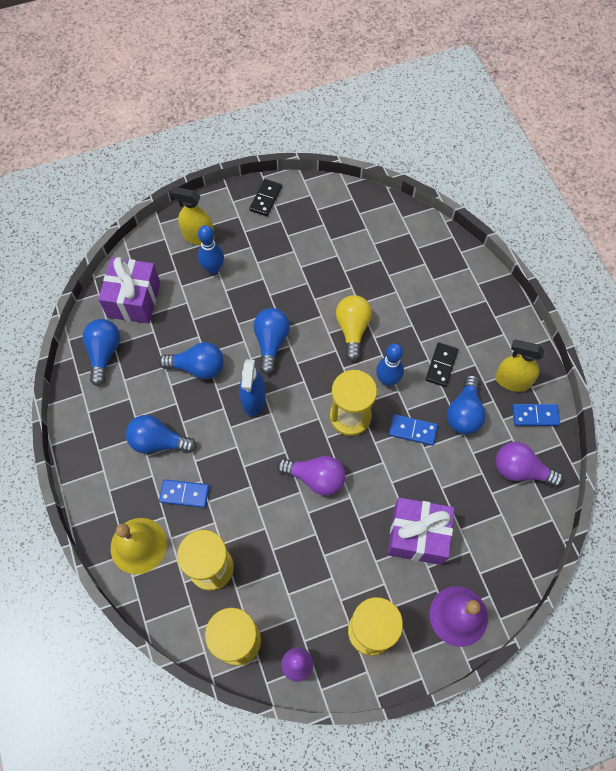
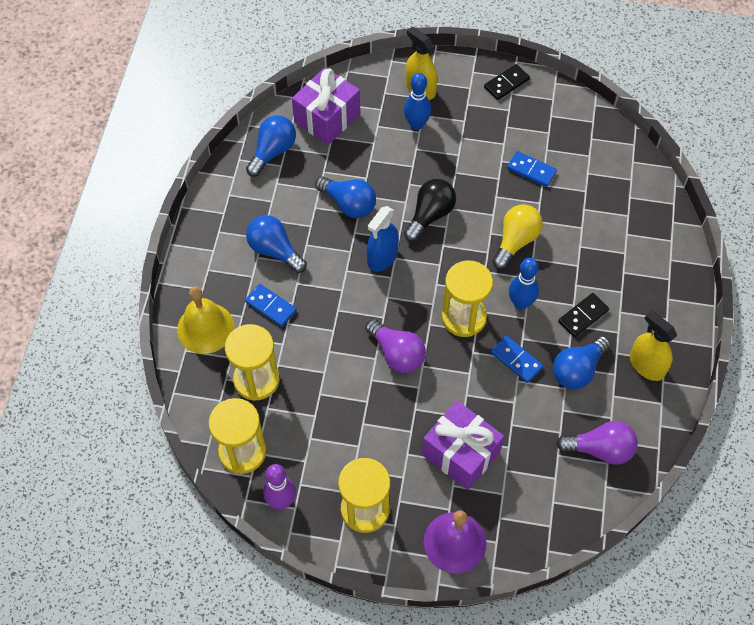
camera: 30 degrees right, 5 degrees down
blue light bulb [253,308,290,375] -> black light bulb [404,179,456,241]
purple light bulb [496,442,563,487] -> purple light bulb turned 135 degrees clockwise [556,421,638,465]
blue domino [512,404,560,426] -> blue domino moved to [507,151,557,187]

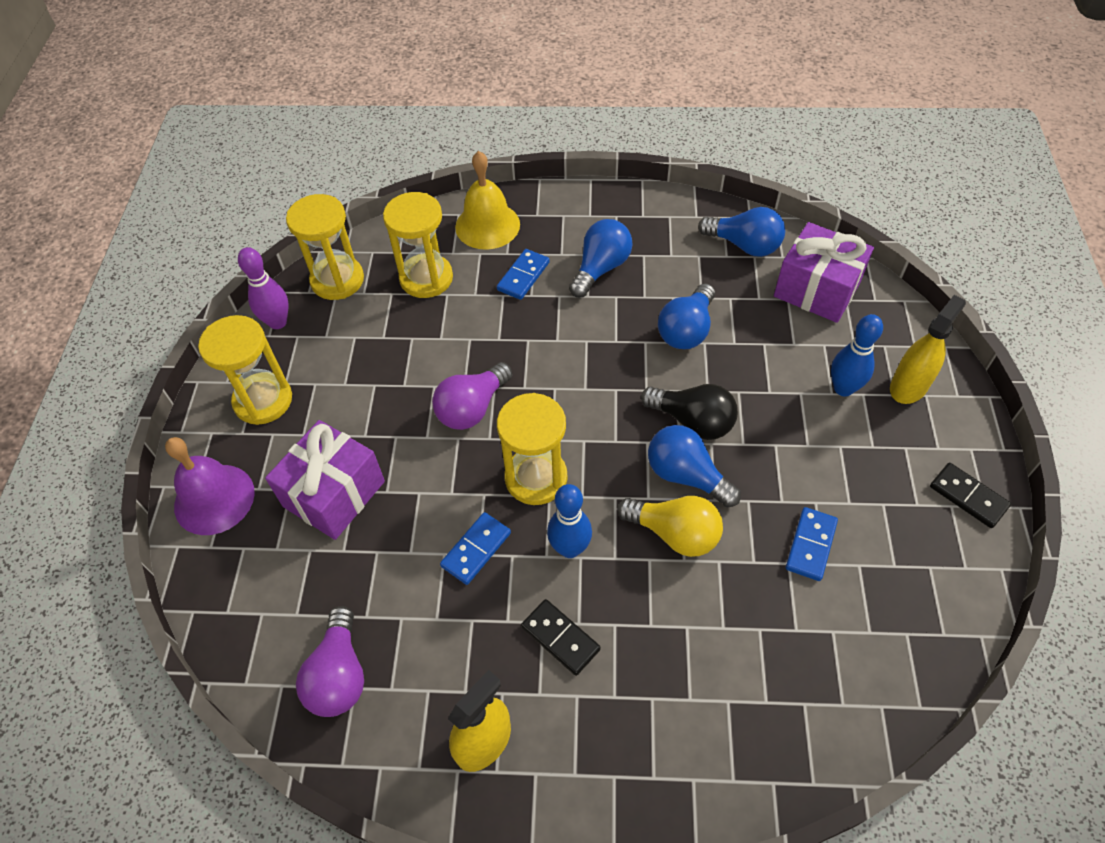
camera: 85 degrees right, 5 degrees down
blue spray bottle [367,206,399,272] -> none
blue light bulb [553,336,611,389] -> blue light bulb moved to [648,425,741,508]

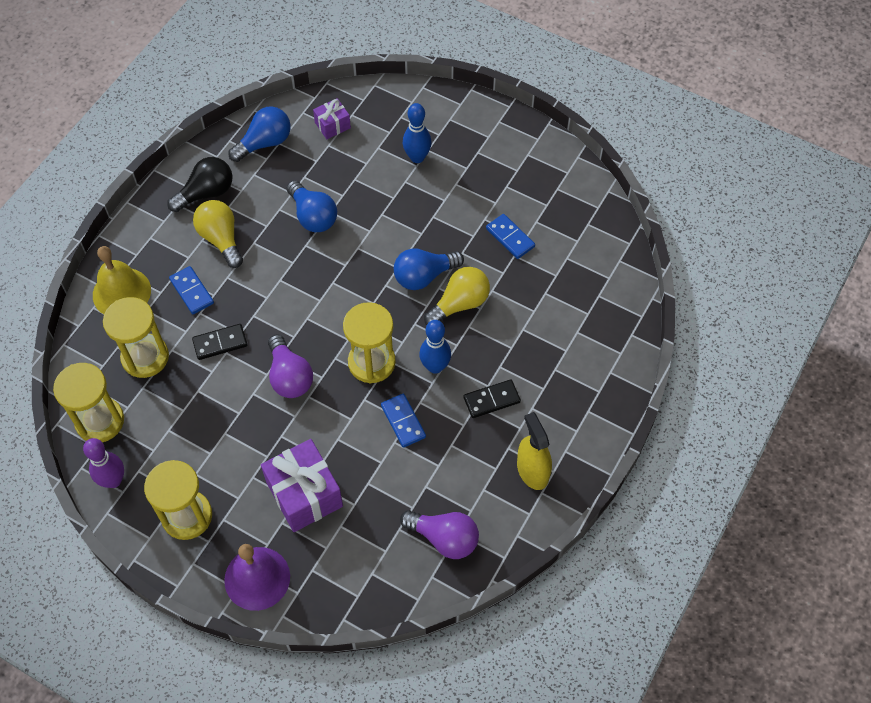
camera: 65 degrees left, 5 degrees up
blue light bulb [569,219,632,298] -> yellow light bulb [193,200,243,268]
black light bulb [641,384,738,440] -> black light bulb moved to [167,157,233,212]
purple gift [774,222,874,323] -> purple gift [313,98,351,139], size x0.53
yellow spray bottle [890,295,966,404] -> none
black domino [930,463,1011,528] -> black domino moved to [192,324,248,360]

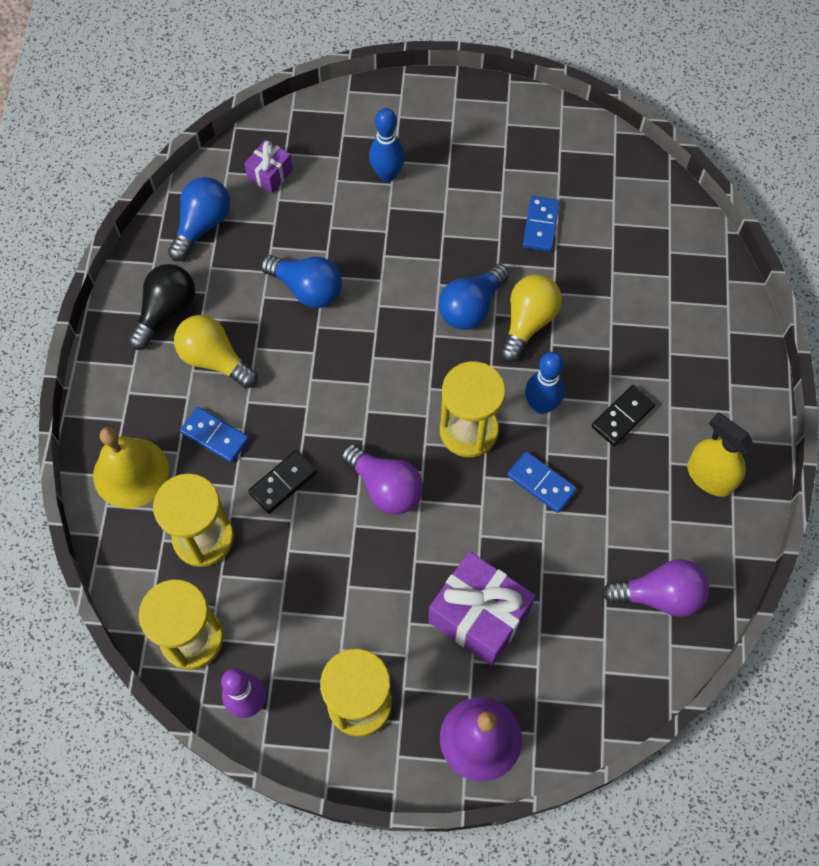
camera: 25 degrees left, 5 degrees up
blue domino [486,214,535,259] -> blue domino turned 75 degrees clockwise [523,196,559,252]

